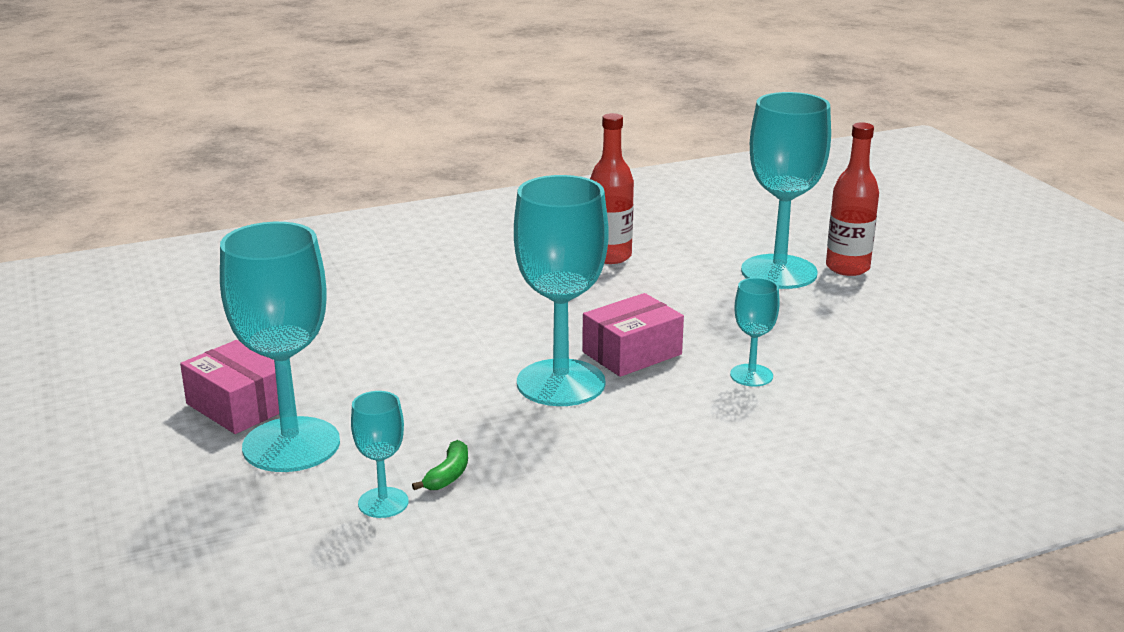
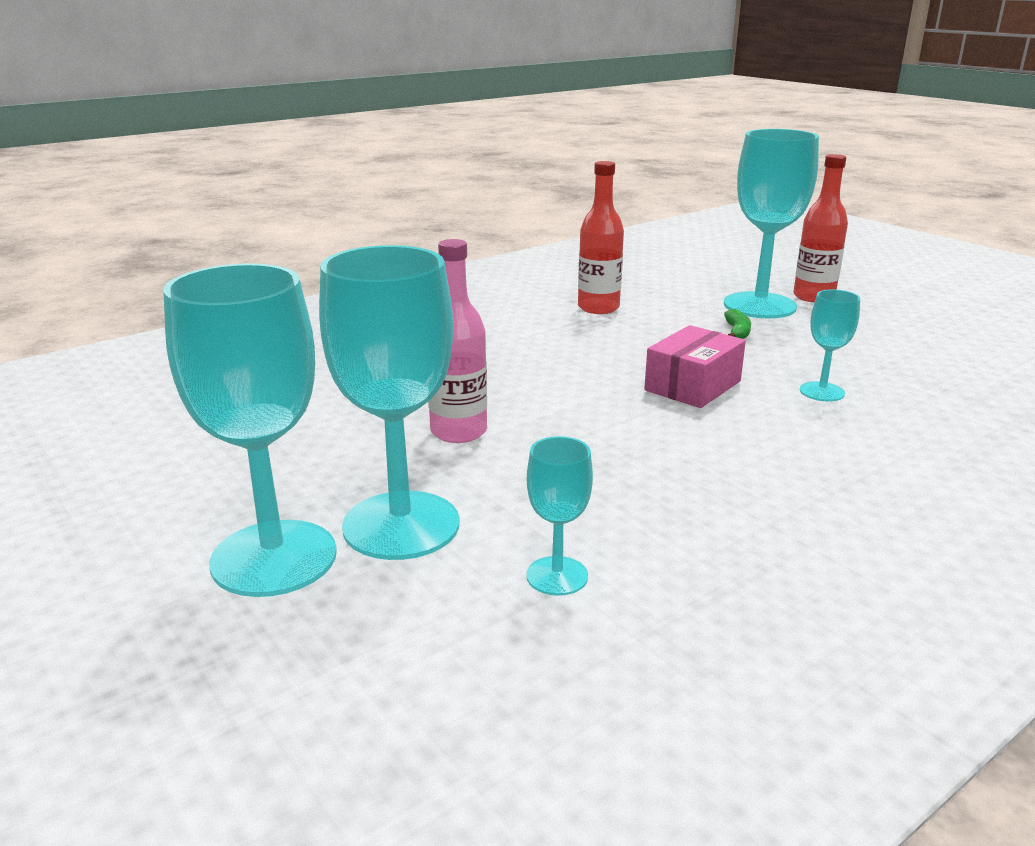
camera: 15 degrees left, 0 degrees up
pink box [180,340,279,434] -> none
green banana [412,440,468,490] -> green banana moved to [724,309,751,339]
turquoise goblet [514,175,609,406] -> turquoise goblet moved to [163,263,337,597]
none -> pink bottle [428,239,487,443]

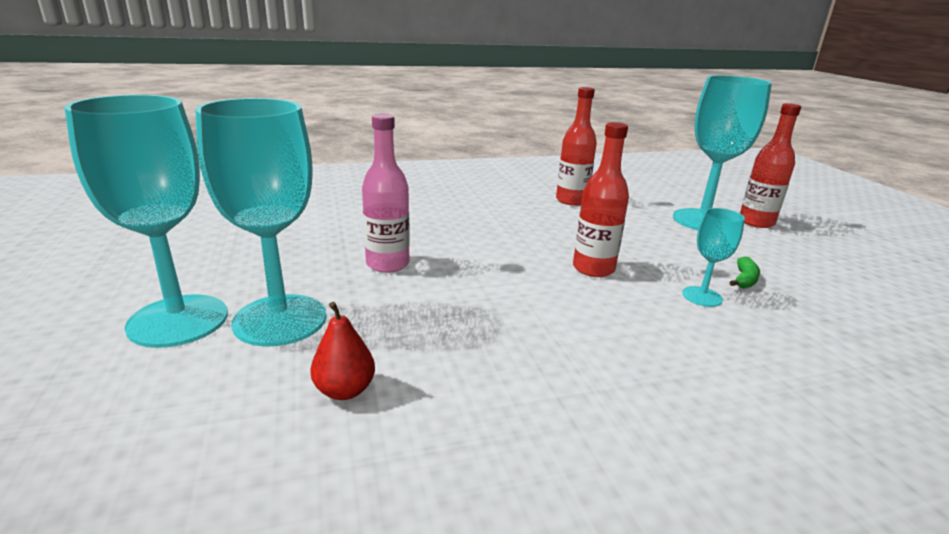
camera: 20 degrees right, 0 degrees up
turquoise goblet [526,436,593,596] -> red pear [310,302,375,400]
pink box [644,325,746,408] -> red bottle [573,122,629,277]
green banana [724,309,751,339] -> green banana moved to [729,257,760,288]

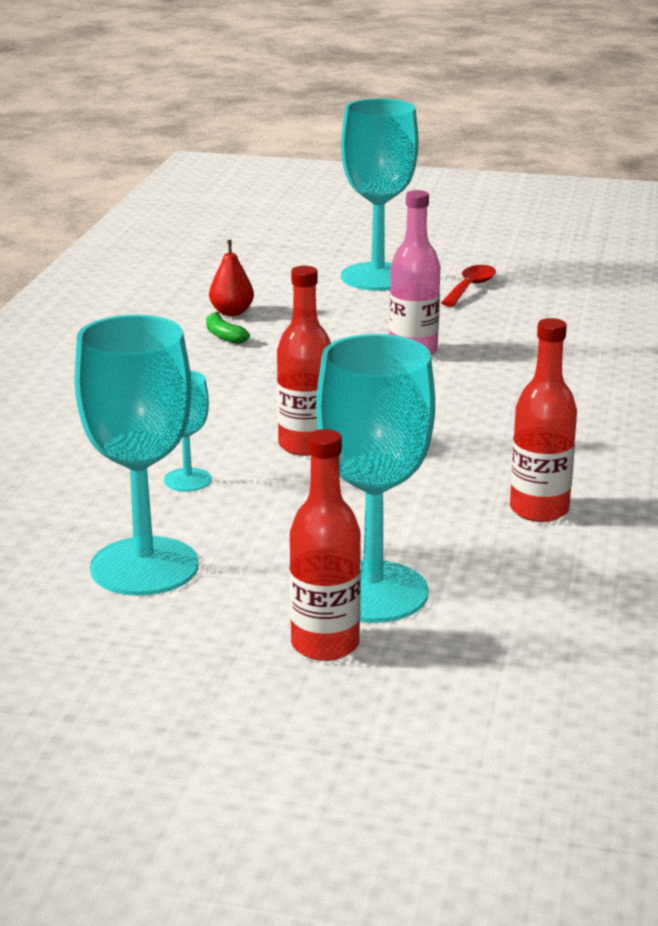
camera: 120 degrees right, 0 degrees up
turquoise goblet [195,98,327,346] -> turquoise goblet moved to [74,315,199,596]
green banana [729,257,760,288] -> green banana moved to [206,312,250,344]
none -> red spoon [441,265,496,307]

